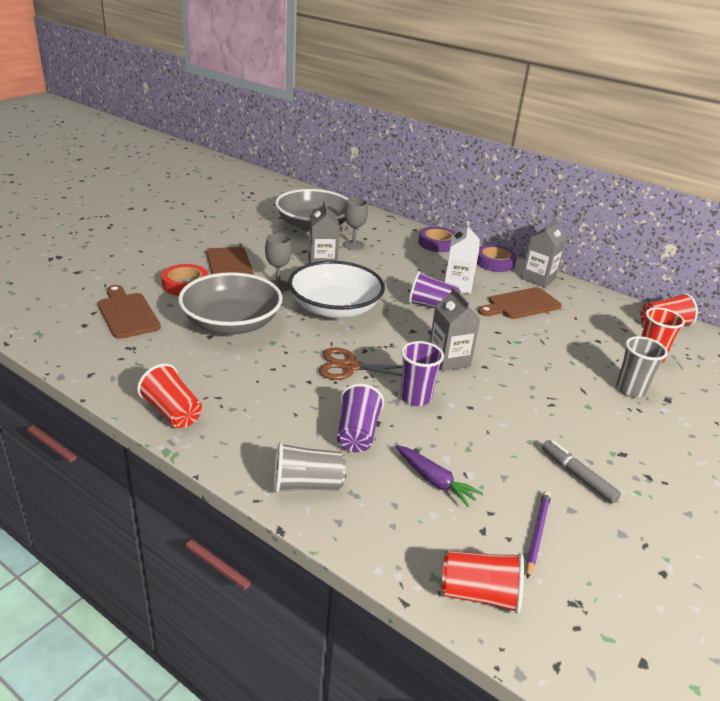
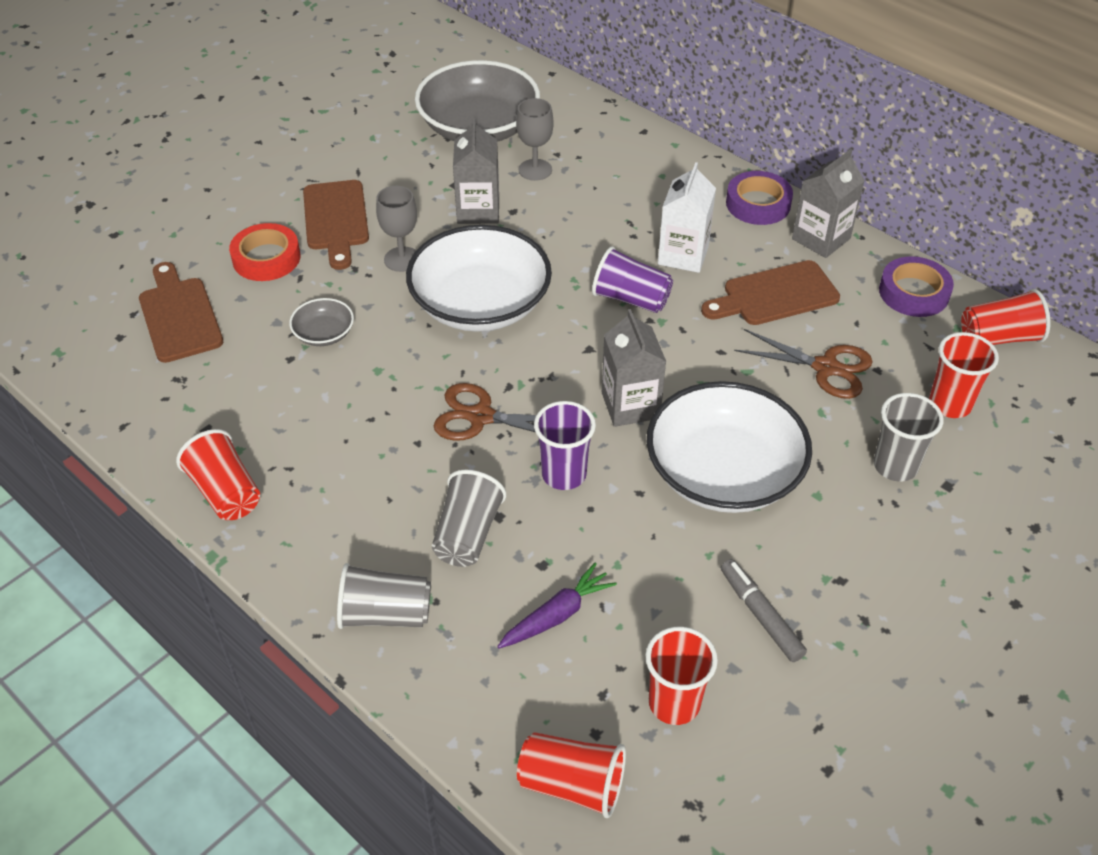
camera: 10 degrees right, 15 degrees up
grey bowl [178,272,282,334] -> grey bowl [289,298,354,346], size x0.44
purple cup [337,384,384,452] -> grey cup [432,470,506,567]
purple carrot [396,445,483,507] -> purple carrot turned 90 degrees counterclockwise [497,563,617,648]
purple tape [418,227,455,252] -> purple tape moved to [879,256,954,317]
purple pencil [526,491,551,579] -> red cup [645,627,718,725]
none -> white bowl [647,381,812,513]
none -> brown scissors [734,329,873,399]

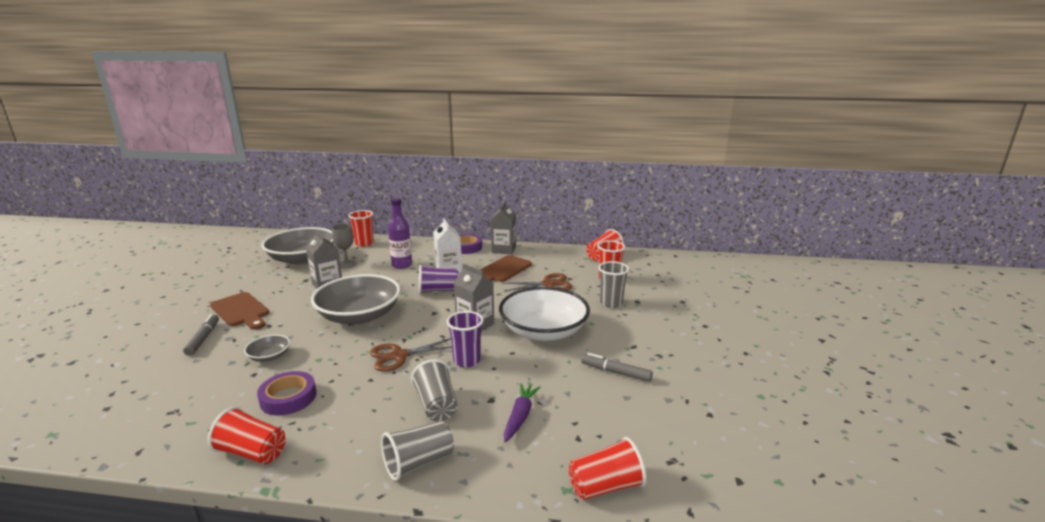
camera: 35 degrees left, 25 degrees down
brown cutting board [139,262,223,363] -> none
red tape [229,223,300,281] -> grey marker [183,314,219,356]
grey goblet [376,186,417,272] -> none
white bowl [406,225,552,332] -> grey bowl [311,274,401,325]
red cup [645,627,718,725] -> red cup moved to [348,210,374,247]
purple tape [879,256,954,317] -> purple tape moved to [257,371,316,416]
none -> purple bottle [388,198,412,269]

